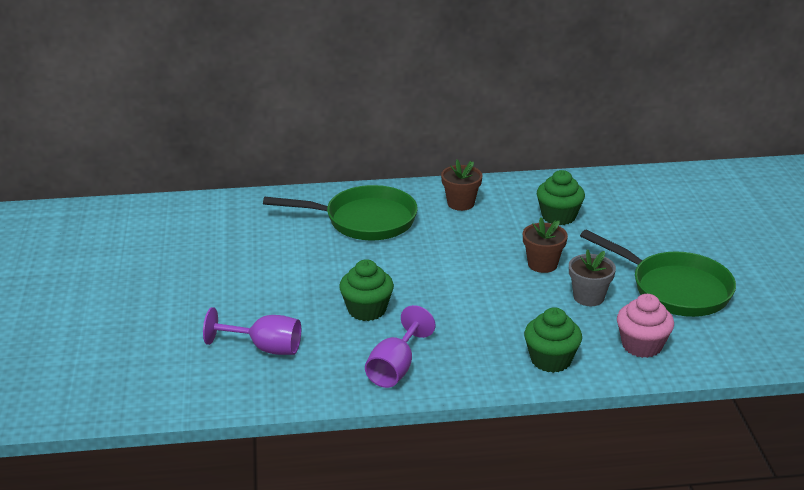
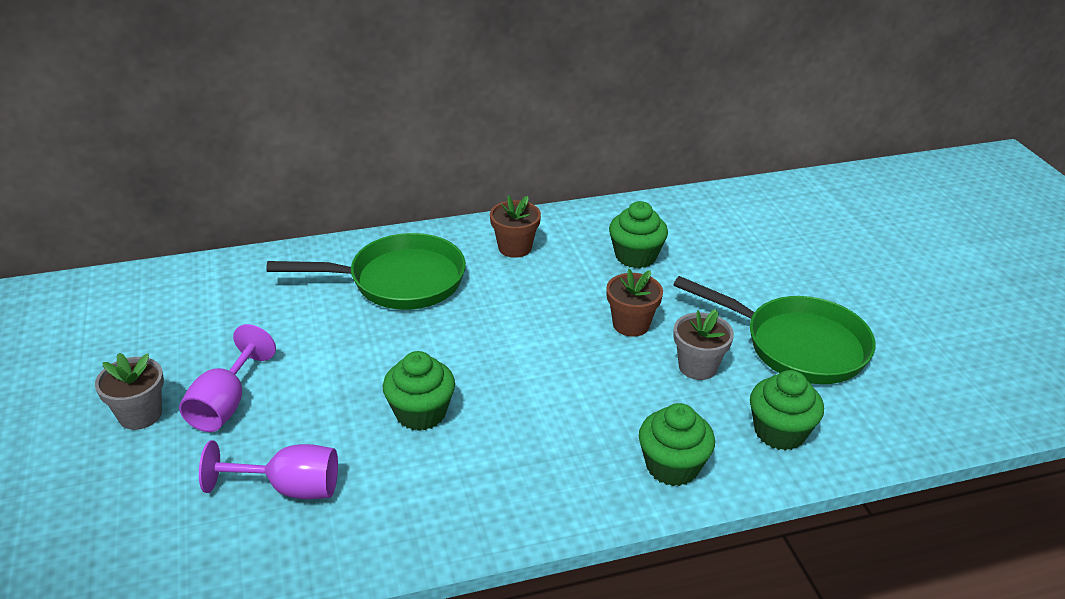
camera: 10 degrees left, 5 degrees up
purple goblet [365,305,436,388] -> purple goblet moved to [179,324,276,432]
pink cupcake [617,294,674,358] -> green cupcake [750,370,824,450]
none -> grey flower pot [95,353,164,430]

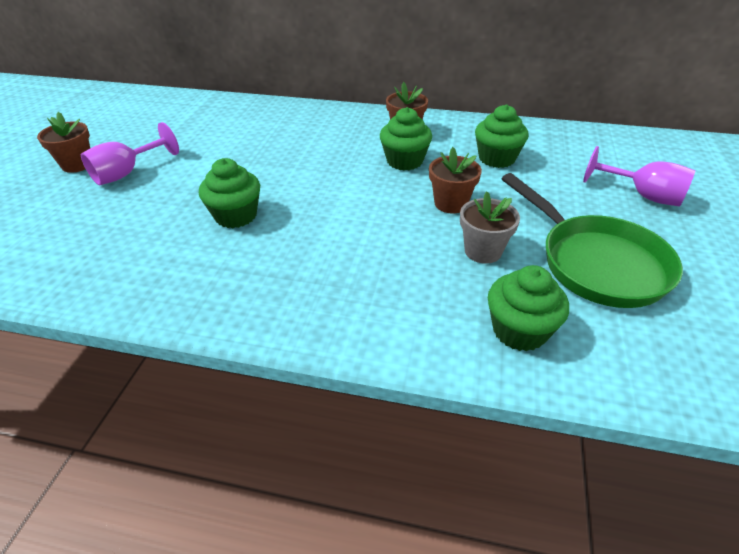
camera: 30 degrees right, 5 degrees up
grey flower pot [95,353,164,430] -> brown flower pot [37,112,90,173]
purple goblet [199,440,338,499] -> purple goblet moved to [583,146,696,206]
green pan [266,233,466,310] -> none
green cupcake [639,403,715,486] -> green cupcake moved to [380,107,432,171]

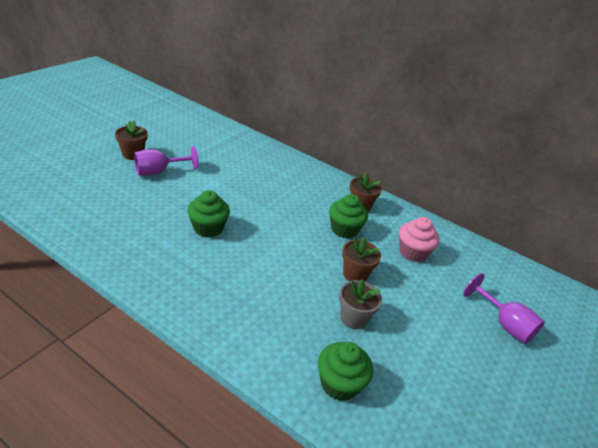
camera: 15 degrees right, 5 degrees down
green cupcake [475,105,528,168] -> pink cupcake [399,217,440,262]
green pan [501,173,683,308] -> none

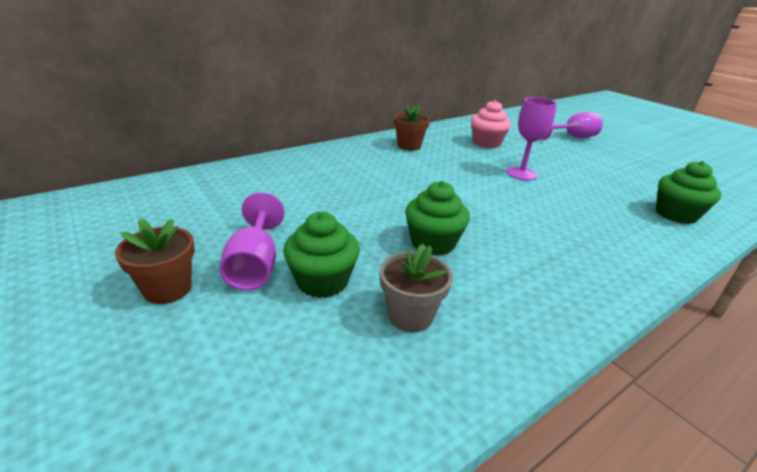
camera: 65 degrees left, 5 degrees down
green cupcake [329,194,368,239] -> green cupcake moved to [283,212,360,298]
grey flower pot [339,279,382,329] -> grey flower pot moved to [379,244,453,332]
brown flower pot [342,237,381,282] -> purple goblet [506,97,557,181]

